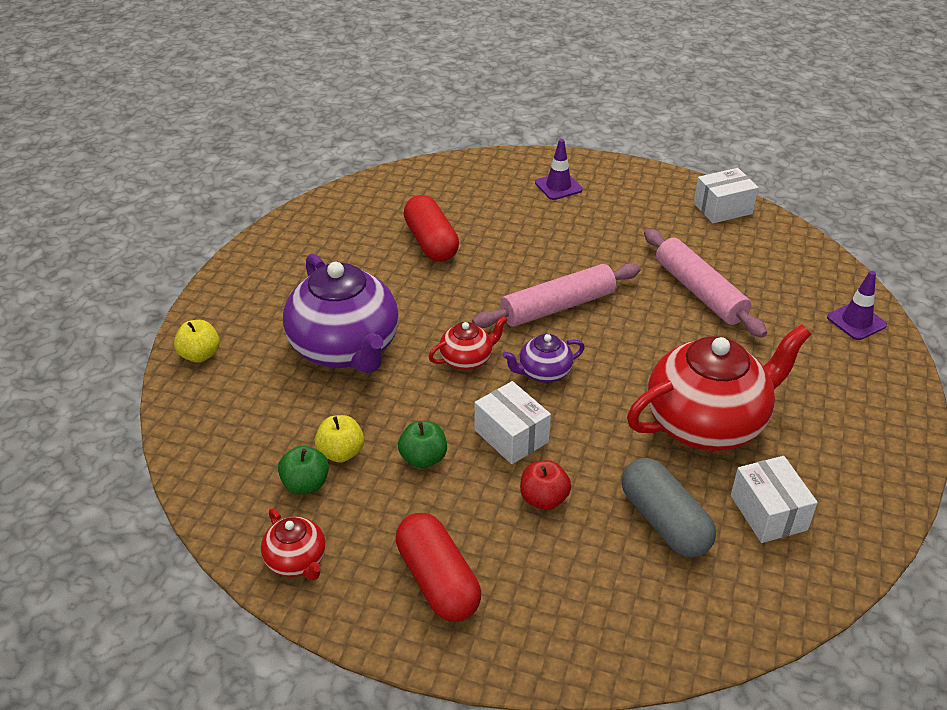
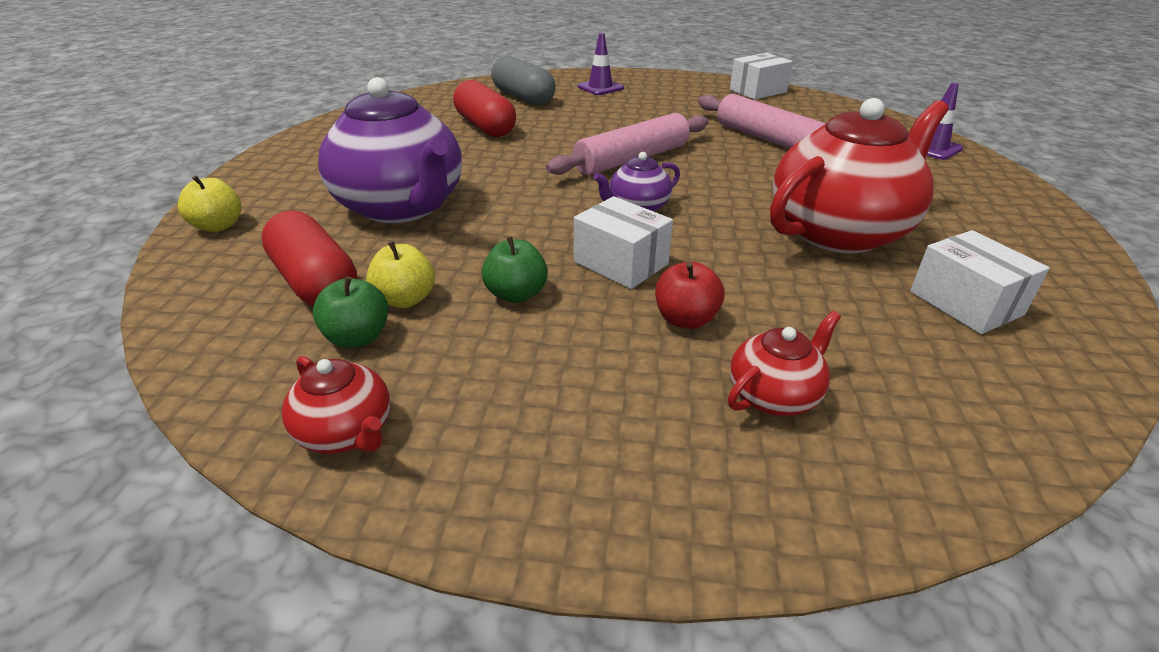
camera: 10 degrees left, 5 degrees down
red capsule [396,513,481,622] -> red capsule moved to [261,210,357,306]
red teapot [429,316,508,370] -> red teapot moved to [728,311,841,416]
grey capsule [622,458,716,557] -> grey capsule moved to [491,56,556,105]

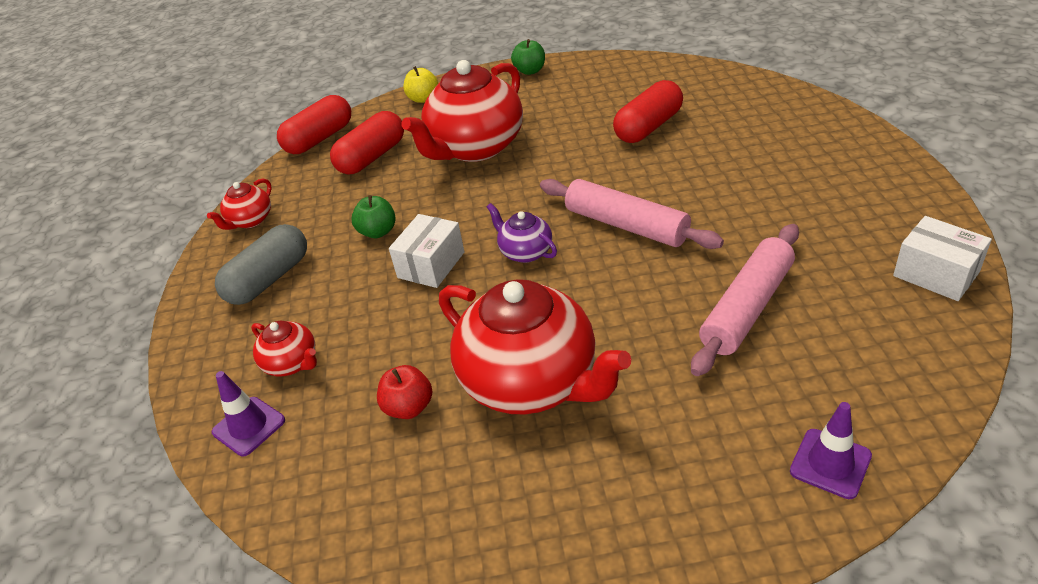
camera: 80 degrees right, 5 degrees up
green apple [313,276,388,348] -> green apple moved to [511,39,545,75]
purple teapot [318,77,462,223] -> red teapot [402,60,523,162]
yellow apple [366,241,435,308] -> none
grey capsule [491,56,556,105] -> grey capsule moved to [215,224,307,305]
purple traffic cone [577,33,624,95] -> purple traffic cone moved to [212,371,285,457]
red apple [655,262,725,329] -> red apple moved to [377,365,432,419]
white box [910,230,1050,334] -> none
none -> red capsule [277,95,351,154]

